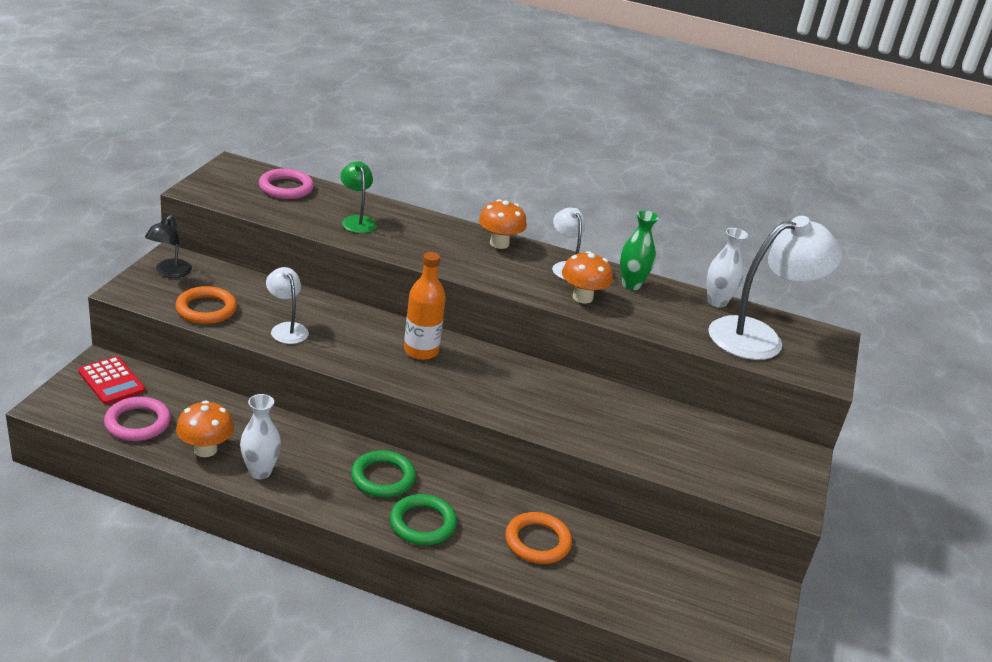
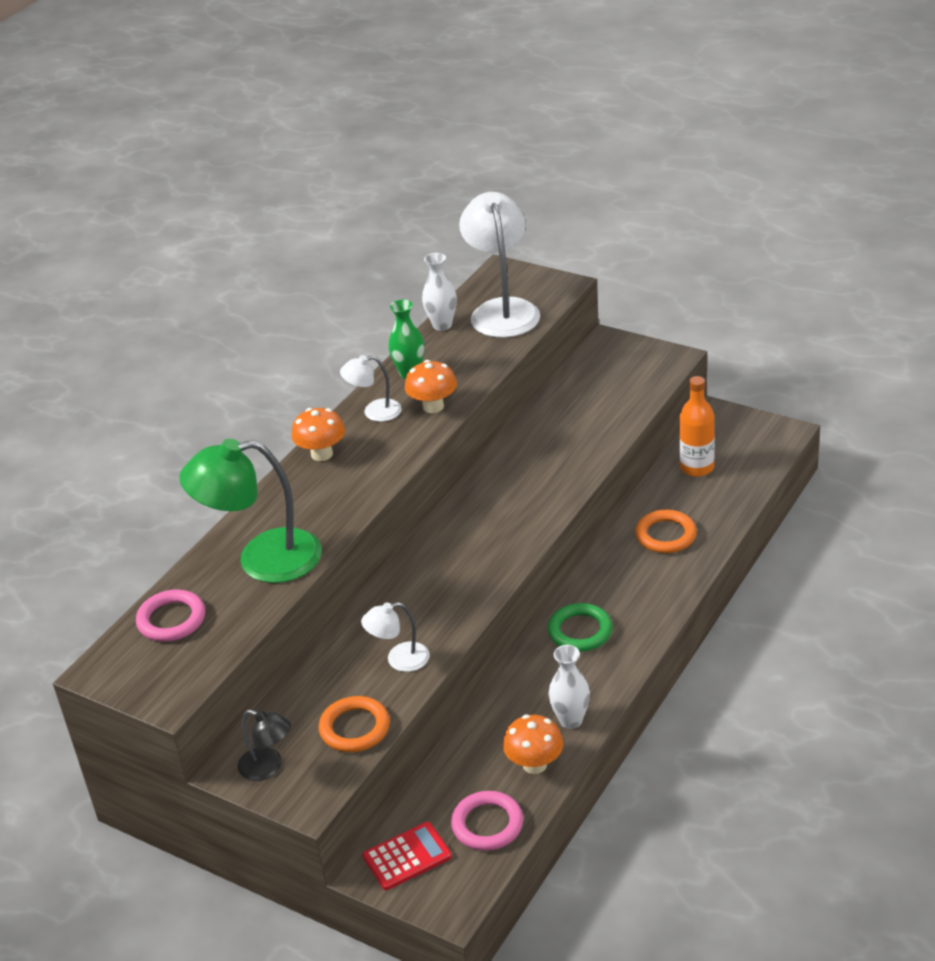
camera: 70 degrees left, 5 degrees up
green lamp [340,161,377,233] -> green lamp [179,439,322,583], size x1.98
green ring [390,494,457,545] -> none
orange bottle [404,252,446,360] -> orange bottle moved to [679,376,715,477]

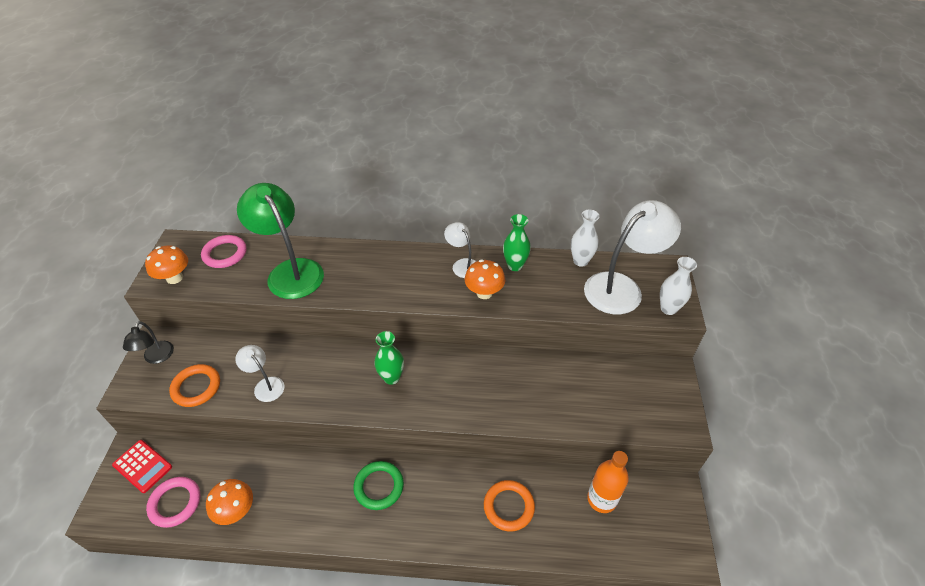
camera: 60 degrees right, 10 degrees up
orange mushroom [291,408,345,461] -> orange mushroom moved to [145,245,188,284]
white vase [548,645,590,729] -> white vase moved to [660,257,697,315]
none -> green vase [374,331,404,385]

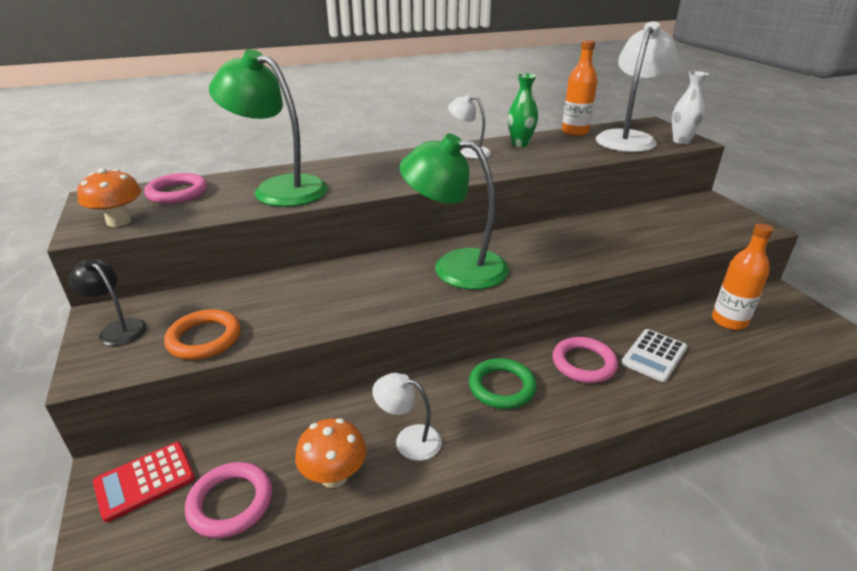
camera: 25 degrees left, 15 degrees down
red calculator [112,440,172,493] -> red calculator turned 135 degrees clockwise [93,442,195,522]
black lamp [123,321,174,364] -> black lamp turned 150 degrees clockwise [69,258,147,346]
white lamp [235,345,284,402] -> white lamp moved to [372,373,442,461]
green vase [374,331,404,385] -> green lamp [400,134,509,290]
orange mushroom [465,259,505,299] -> none
orange ring [484,480,535,532] -> white calculator [621,329,687,382]
white vase [571,209,600,267] -> orange bottle [562,40,598,136]
none -> pink ring [552,337,618,383]

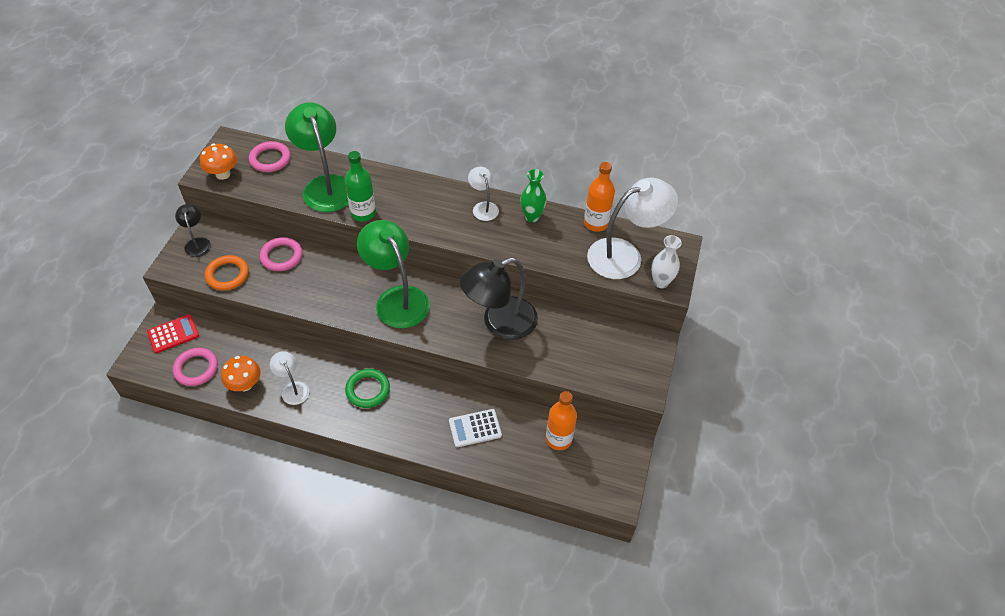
camera: 35 degrees right, 20 degrees up
red calculator [93,442,195,522] -> red calculator turned 150 degrees clockwise [147,314,199,353]
pink ring [552,337,618,383] -> pink ring moved to [260,237,302,271]
none -> green bottle [345,151,376,221]
none -> black lamp [460,257,538,340]

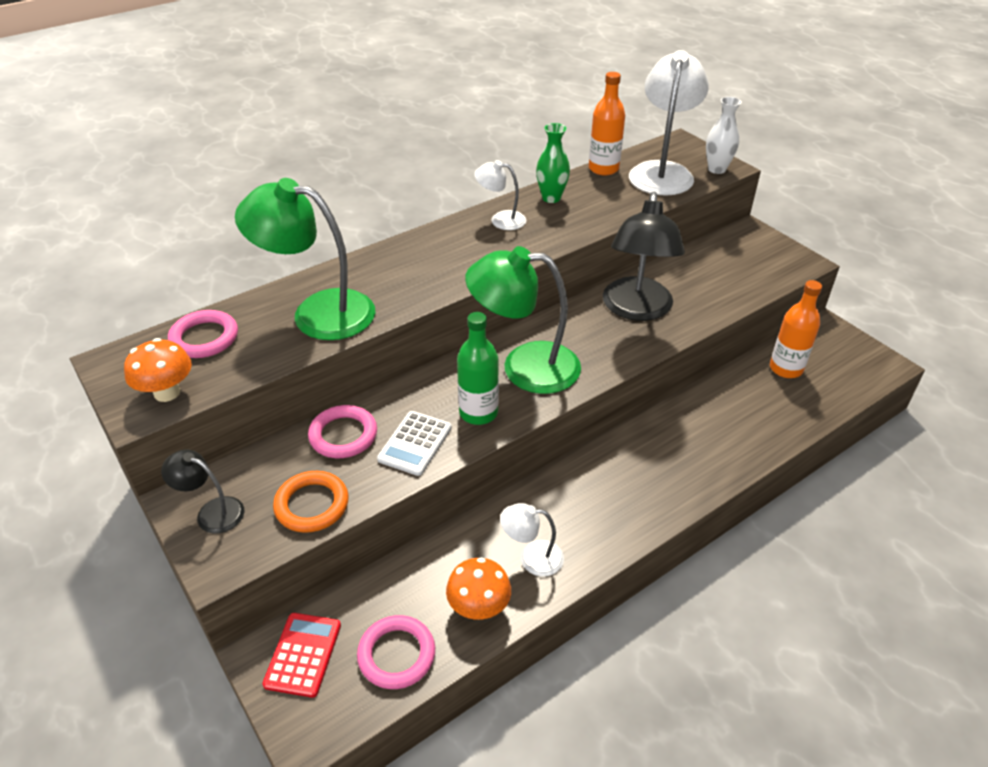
camera: 50 degrees left, 10 degrees down
green bottle [345,151,376,221] -> green bottle moved to [457,312,499,425]
green ring [345,369,390,408] -> none
white calculator [449,409,502,447] -> white calculator moved to [377,411,451,476]

